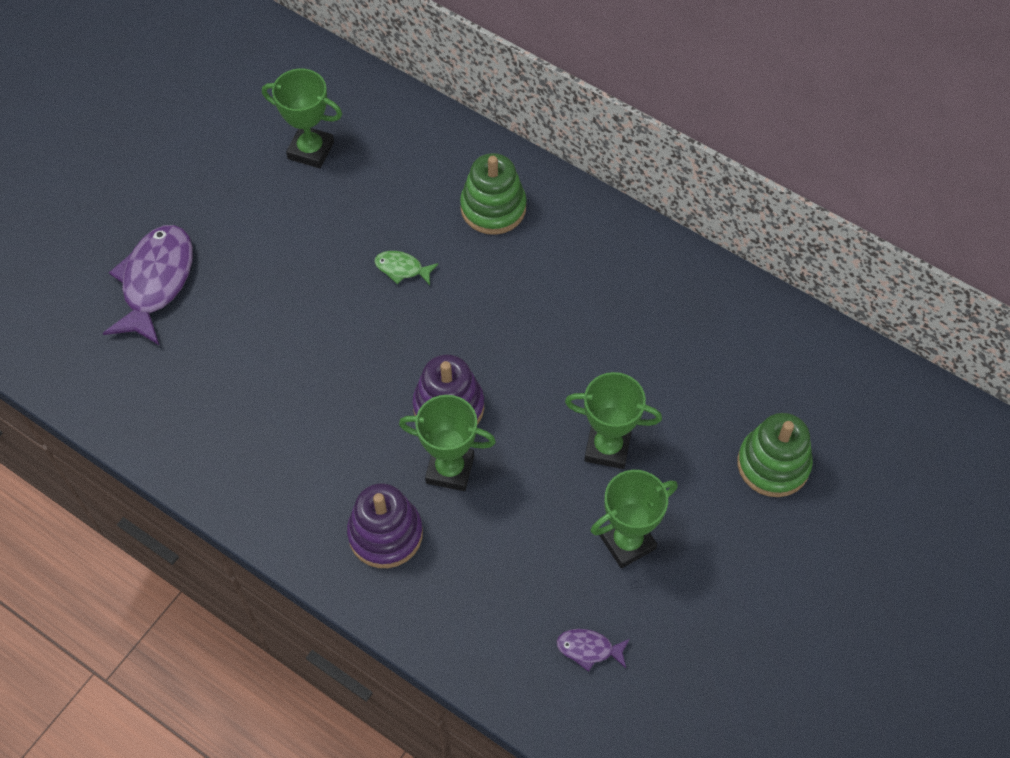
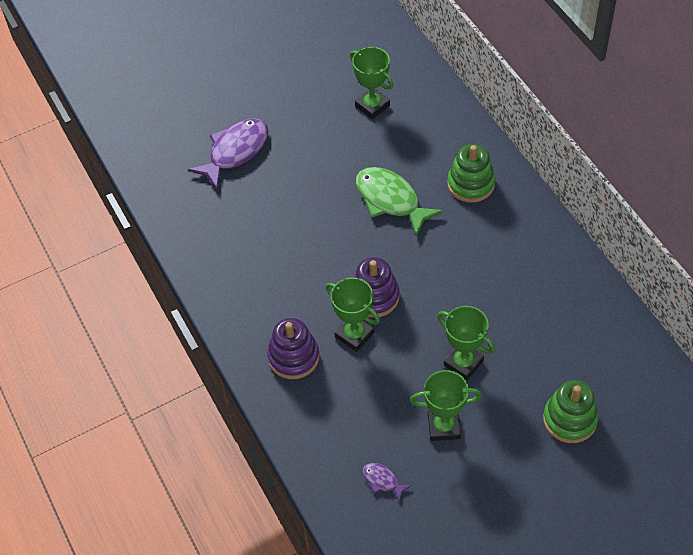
camera: 30 degrees right, 5 degrees down
green fish [374,251,438,285] -> green fish [356,167,444,237], size x2.15

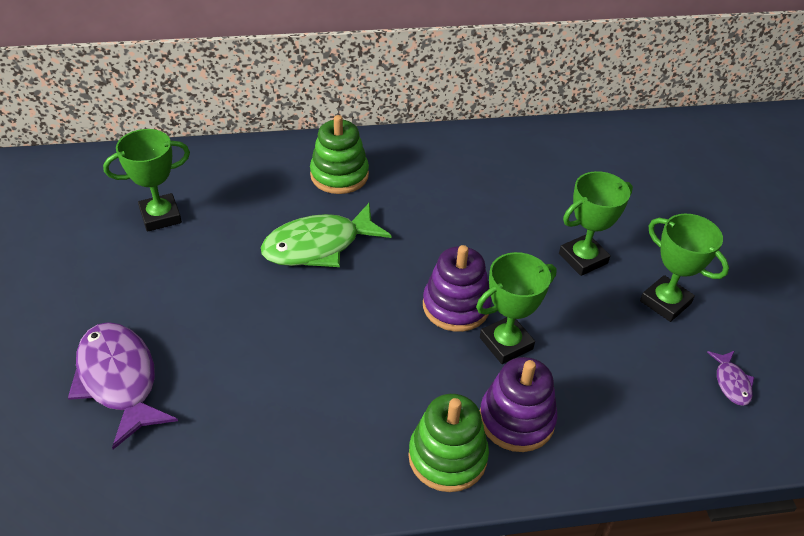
camera: 75 degrees left, 10 degrees down
purple fish [363,463,412,502] -> purple fish turned 60 degrees counterclockwise [707,351,754,406]
green trophy [410,370,482,441] -> green trophy turned 60 degrees counterclockwise [640,214,729,322]
green stacking toy [543,380,599,443] -> green stacking toy moved to [408,394,489,492]

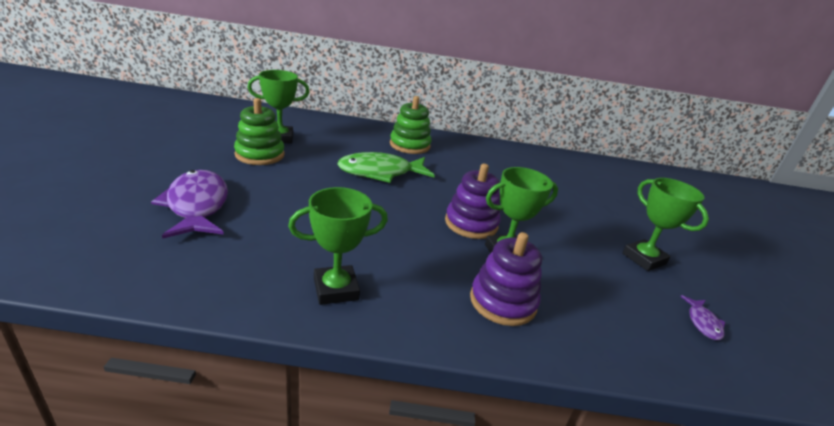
camera: 10 degrees right, 15 degrees down
green stacking toy [408,394,489,492] -> green stacking toy moved to [234,98,284,165]
green trophy [559,171,633,276] -> green trophy moved to [288,187,388,305]

